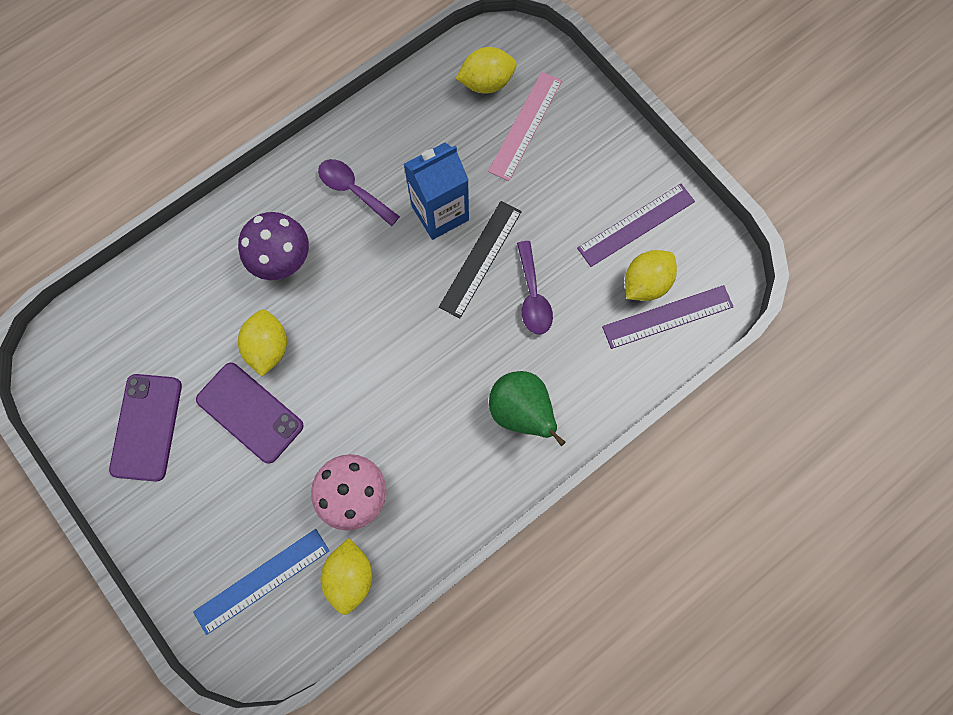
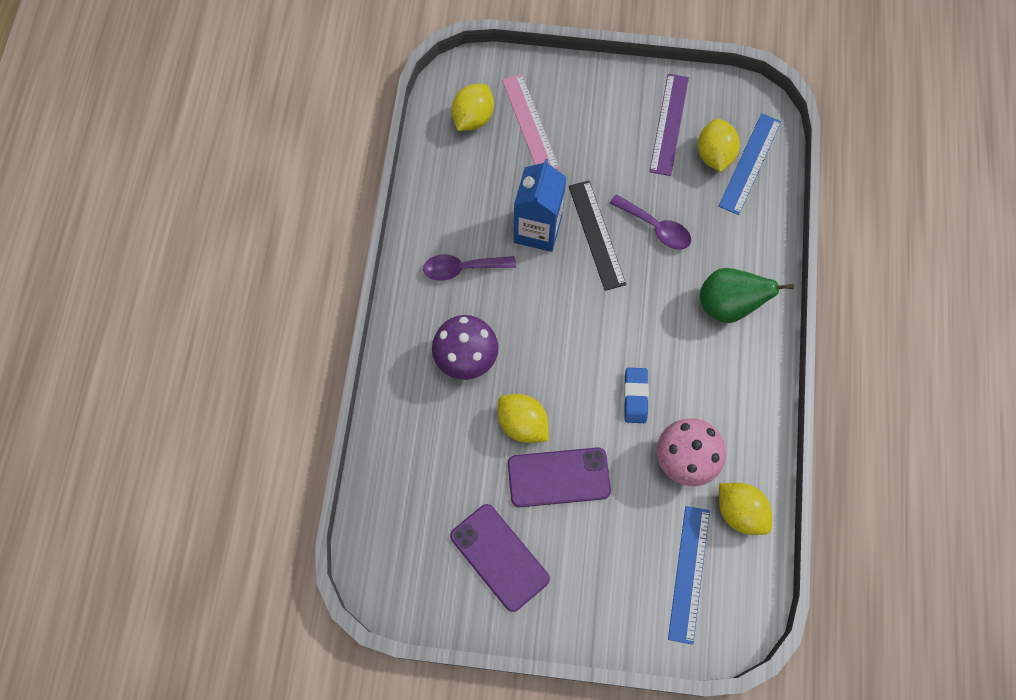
camera: 45 degrees left, 5 degrees down
purple ruler [602,285,734,349] -> blue ruler [719,113,781,215]
none -> blue eraser [624,368,649,423]

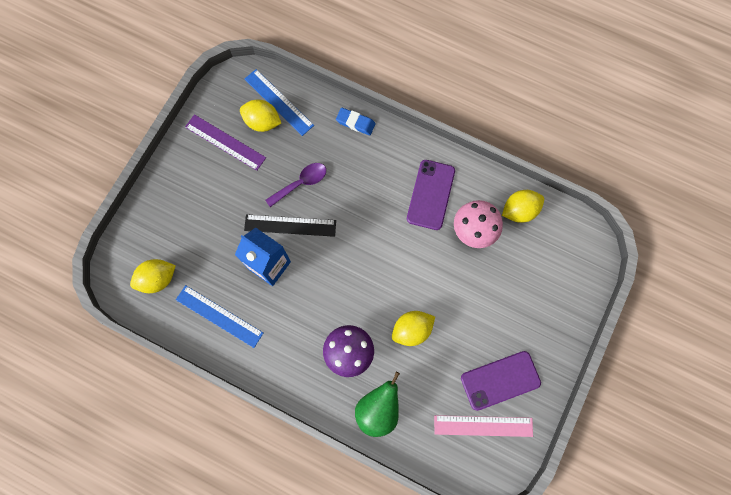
camera: 70 degrees left, 5 degrees up
purple spoon [423,254,516,281] -> none
yellow lemon [452,84,494,131] -> yellow lemon turned 75 degrees counterclockwise [130,259,176,293]
pink ruler [502,74,560,170] -> pink ruler moved to [434,415,533,437]
purple phone [508,447,611,507] -> purple phone moved to [407,160,455,230]
blue eraser [624,368,649,423] -> blue eraser moved to [336,108,375,135]
blue ruler [668,506,710,645] -> blue ruler moved to [176,285,263,348]
green pear [700,268,794,323] -> green pear moved to [355,372,400,437]

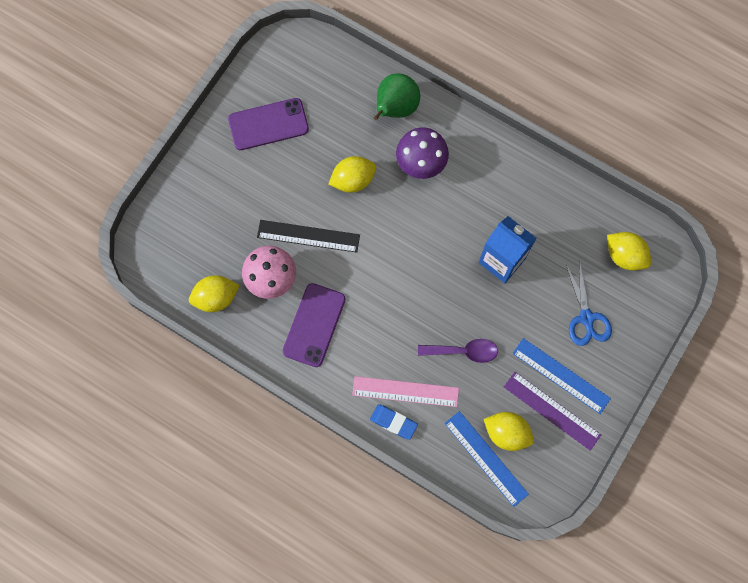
camera: 175 degrees left, 0 degrees up
yellow lemon [130,259,176,293] -> yellow lemon turned 60 degrees clockwise [607,232,651,270]
blue ruler [176,285,263,348] -> blue ruler moved to [513,338,611,414]
black ruler [244,214,336,237] -> black ruler moved to [257,220,360,253]
purple spoon [265,163,326,207] -> purple spoon turned 150 degrees counterclockwise [418,339,498,363]
pink ruler [434,415,533,437] -> pink ruler moved to [352,376,459,407]
none -> blue scissors [566,260,612,346]

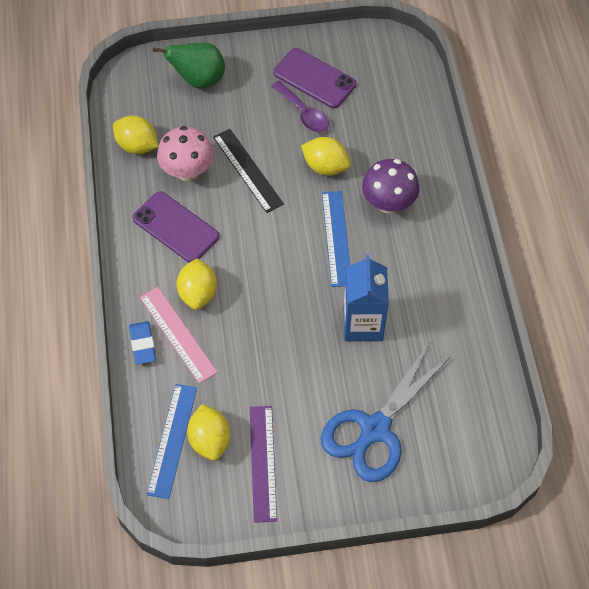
camera: 50 degrees right, 15 degrees down
purple phone [283,283,346,367] -> purple phone turned 60 degrees clockwise [132,191,219,263]
green pear [374,74,420,120] -> green pear moved to [153,43,225,89]
purple spoon [418,339,498,363] -> purple spoon moved to [271,81,329,132]
blue ruler [513,338,611,414] -> blue ruler moved to [322,191,350,287]
blue scissors [566,260,612,346] -> blue scissors [321,342,452,482], size x1.65
yellow lemon [607,232,651,270] -> yellow lemon moved to [177,258,217,310]

